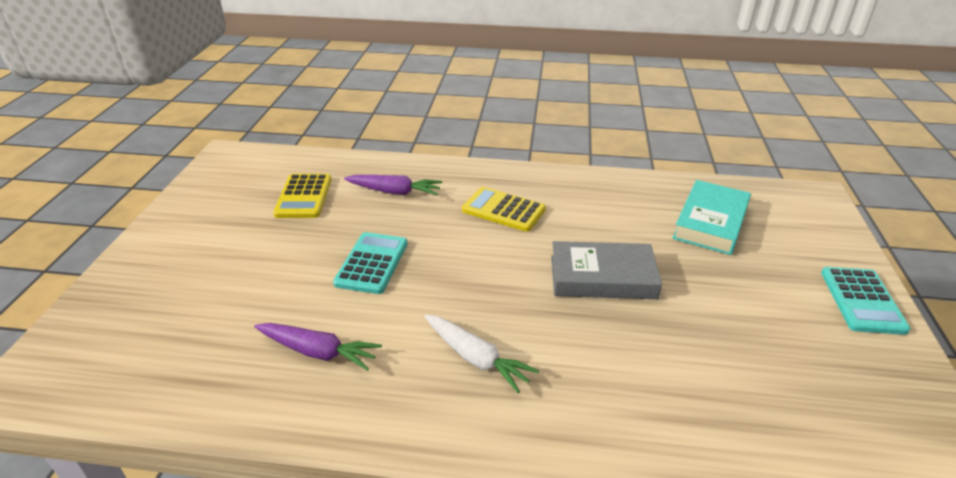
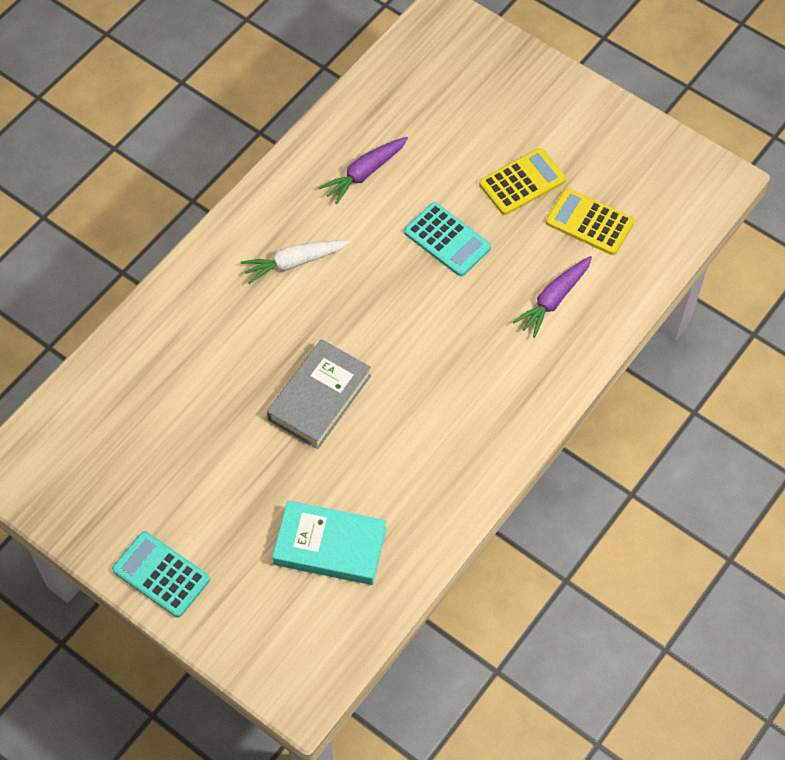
camera: 120 degrees right, 25 degrees up
yellow calculator [462,187,546,232] -> yellow calculator moved to [479,148,566,215]
turquoise book [673,180,751,255] -> turquoise book turned 45 degrees counterclockwise [272,500,387,585]

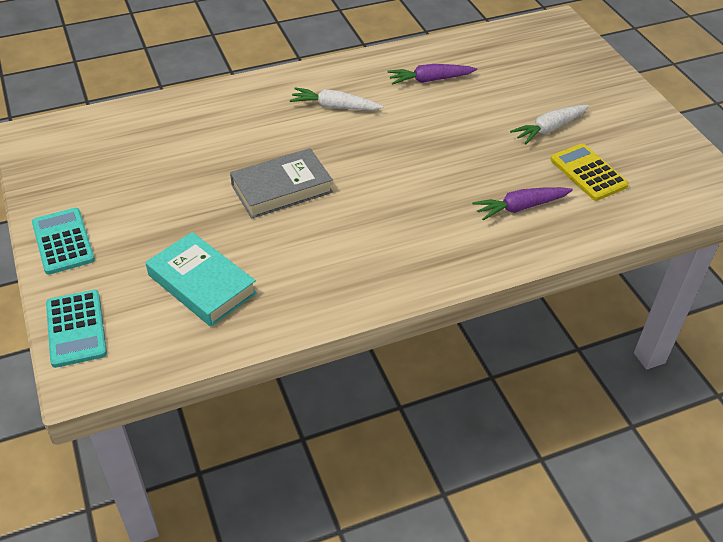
camera: 30 degrees right, 15 degrees down
turquoise calculator [404,202,491,276] -> turquoise calculator moved to [46,290,107,368]
yellow calculator [479,148,566,215] -> white carrot [510,105,589,144]

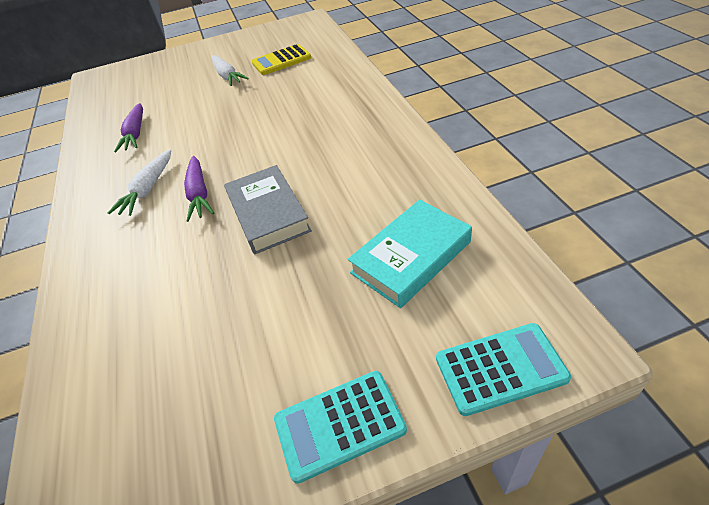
camera: 80 degrees left, 0 degrees up
purple carrot [472,187,573,221] -> purple carrot moved to [184,156,214,222]

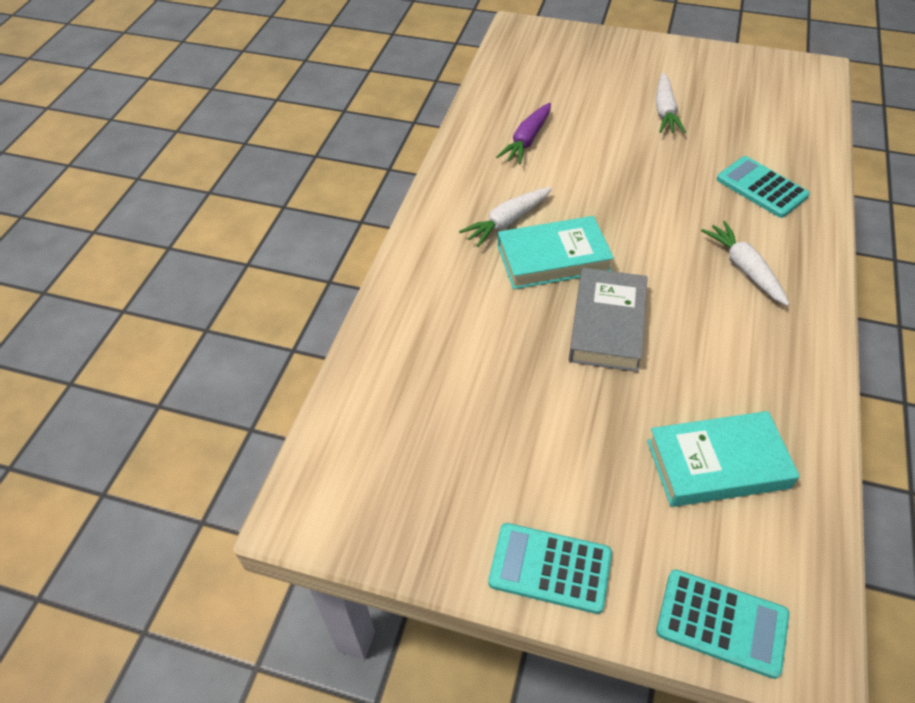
camera: 30 degrees right, 5 degrees up
purple carrot [184,156,214,222] -> turquoise book [498,216,614,289]
yellow calculator [252,44,311,75] -> none
none -> white carrot [701,221,789,306]
none -> turquoise calculator [717,156,810,218]

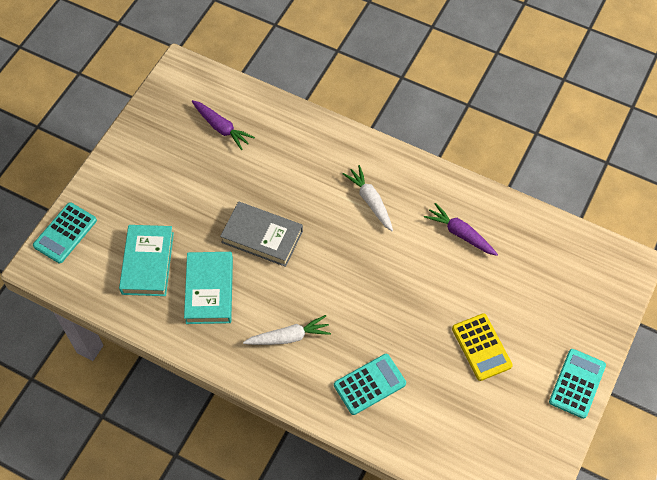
camera: 100 degrees right, 10 degrees up
turquoise calculator [488,523,612,614] -> turquoise calculator moved to [549,349,606,419]
turquoise book [498,216,614,289] -> turquoise book moved to [184,252,233,324]
white carrot [656,72,686,133] -> yellow calculator [452,313,513,381]
none -> purple carrot [192,100,255,150]

